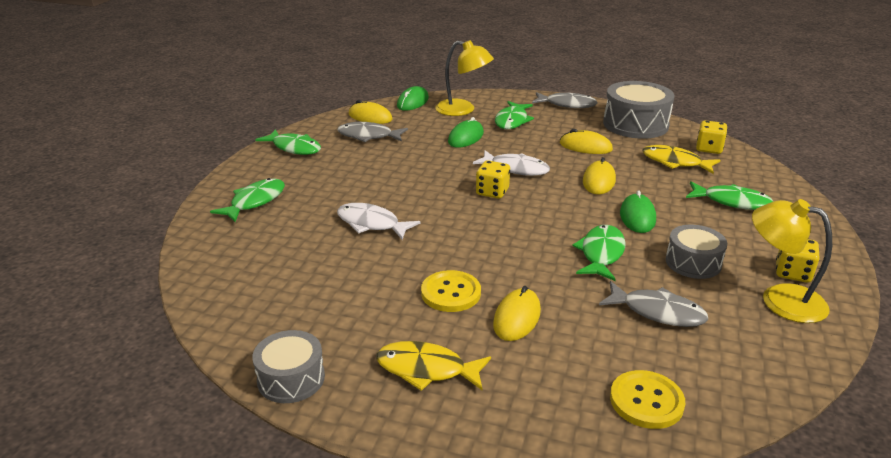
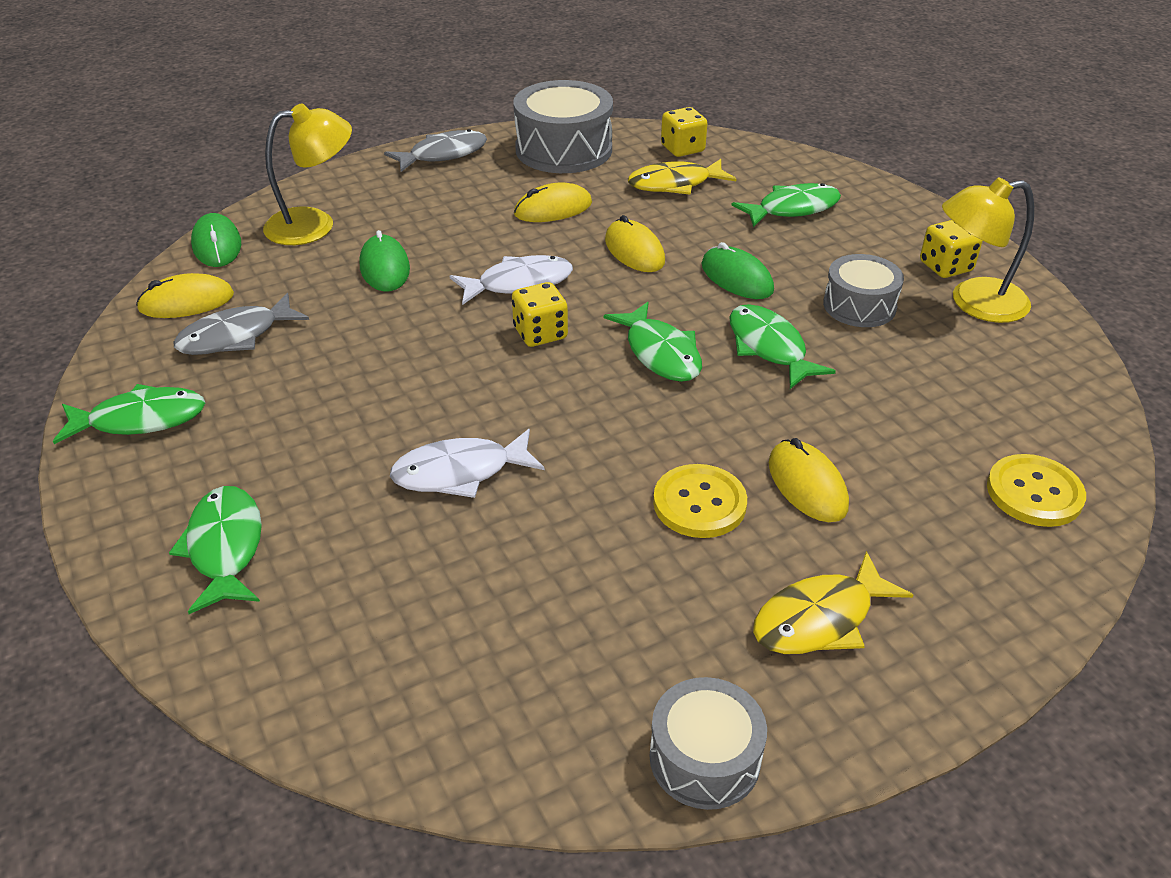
camera: 45 degrees left, 10 degrees up
green fish [495,101,534,129] -> green fish moved to [604,302,702,382]
grey fish [599,281,708,327] -> none

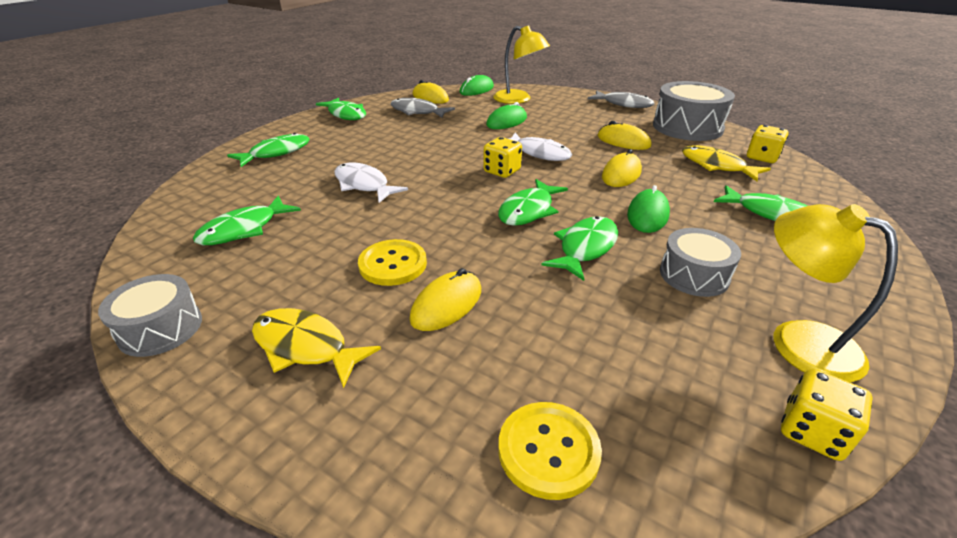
camera: 60 degrees right, 5 degrees down
yellow dice [920,220,983,278] -> yellow dice moved to [781,368,873,461]
none -> green fish [193,196,301,245]

